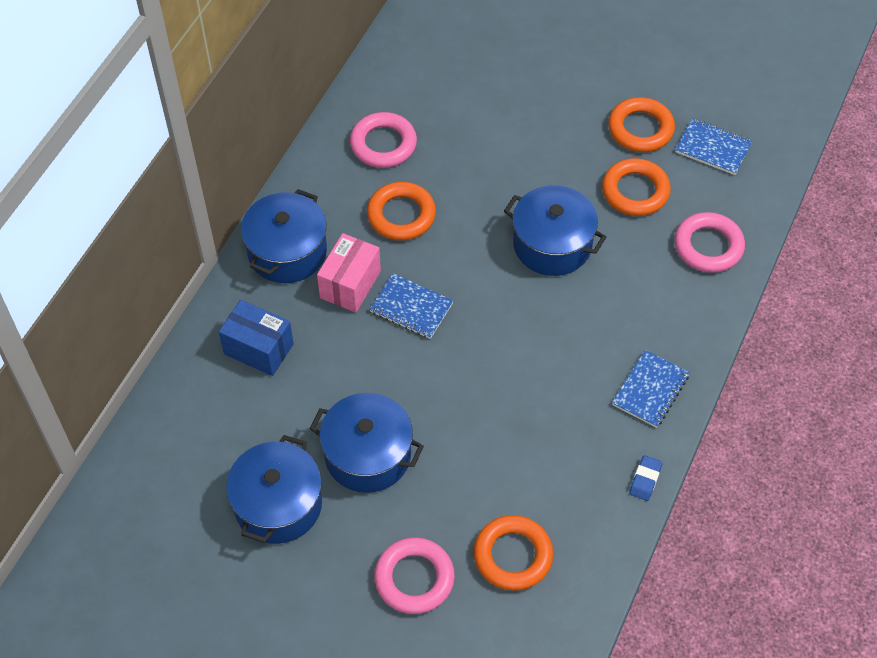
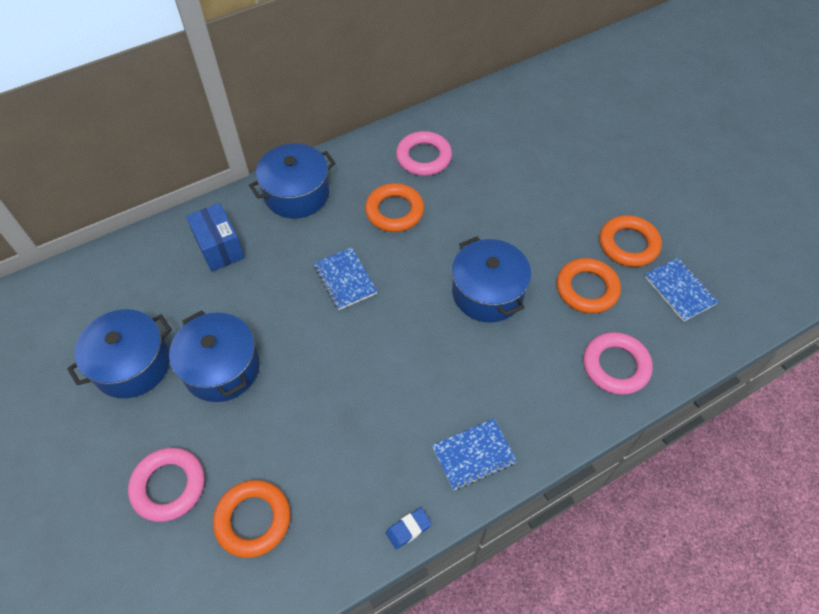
camera: 35 degrees right, 0 degrees up
pink box [317,233,381,312] -> none

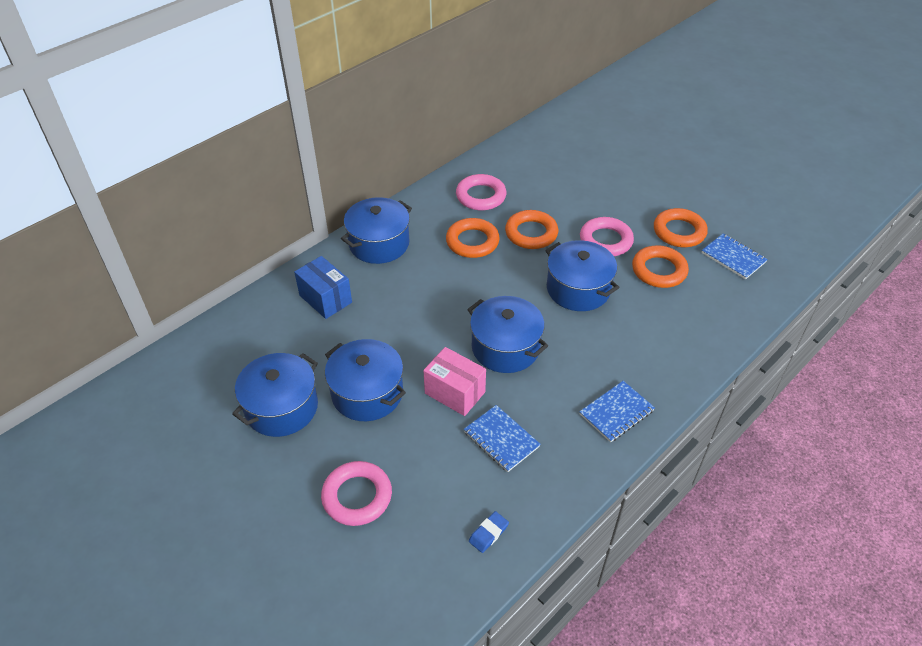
camera: 15 degrees left, 10 degrees down
orange ring [213,480,290,558] -> orange ring moved to [505,210,558,249]
blue notebook [314,248,378,310] -> blue notebook moved to [464,405,541,472]
blue eraser [386,508,432,549] -> blue eraser moved to [469,511,509,553]
pink ring [584,332,653,395] -> pink ring moved to [580,217,634,256]
none -> pink box [423,347,486,416]
none -> blue pot [467,296,548,373]

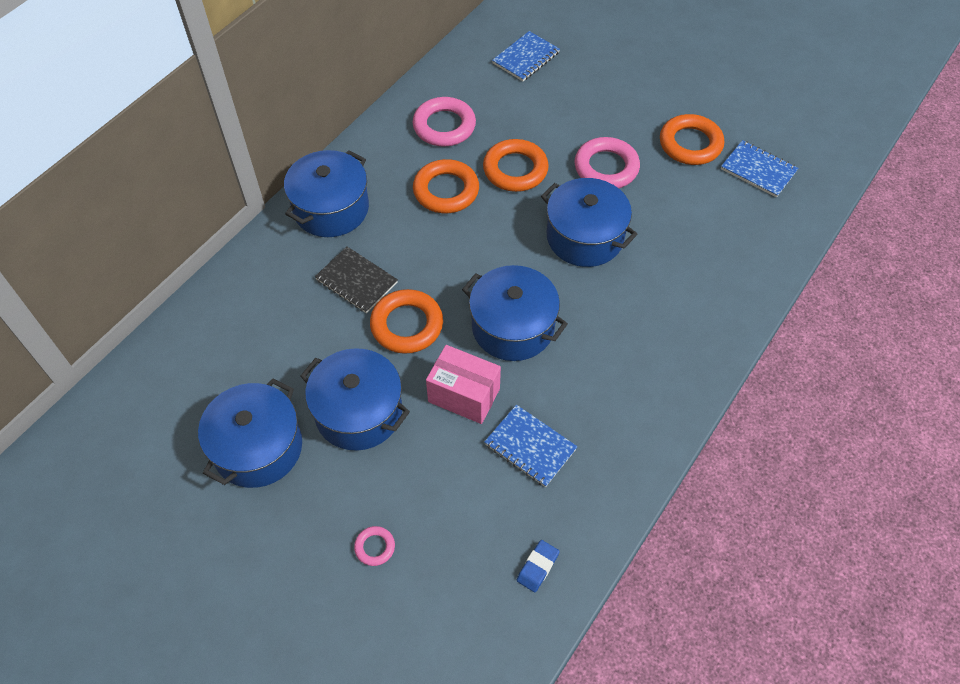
camera: 10 degrees left, 10 degrees up
blue box [294,256,352,319] -> none
pink ring [321,461,392,526] -> pink ring [354,526,395,566], size x0.48
blue notebook [579,381,655,443] -> blue notebook moved to [492,31,560,81]
orange ring [632,245,689,288] -> orange ring moved to [370,289,443,354]
none -> black notebook [315,247,398,313]

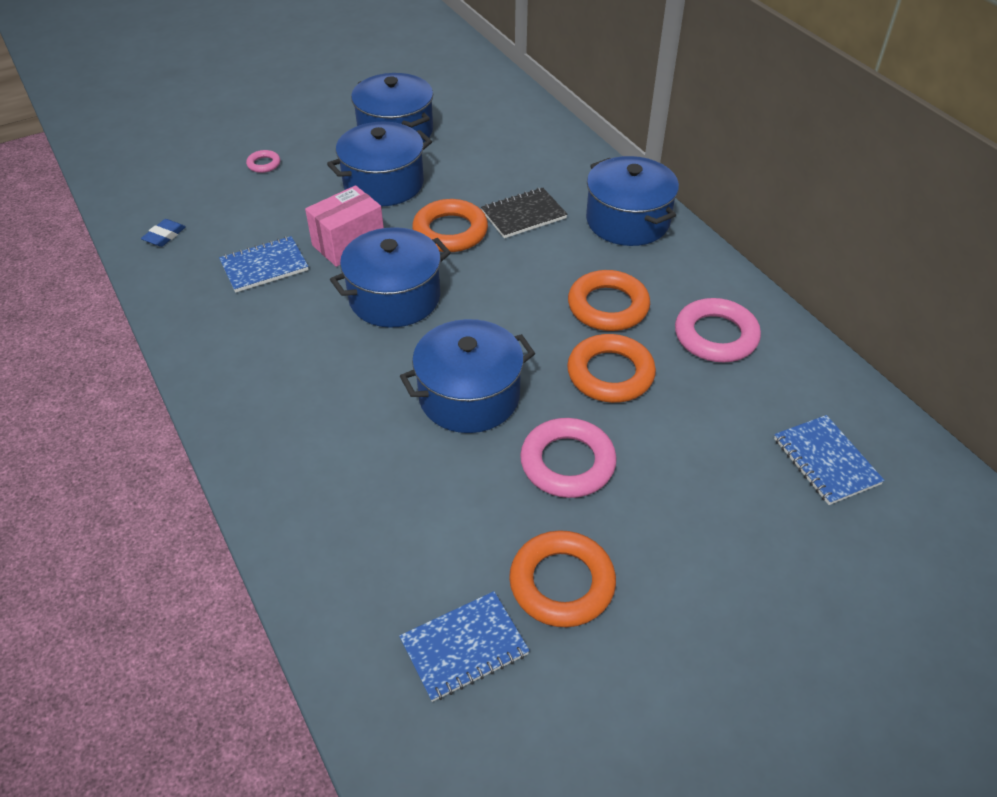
camera: 115 degrees right, 10 degrees down
blue eraser [517,540,560,592] -> blue eraser turned 60 degrees clockwise [141,219,186,247]

